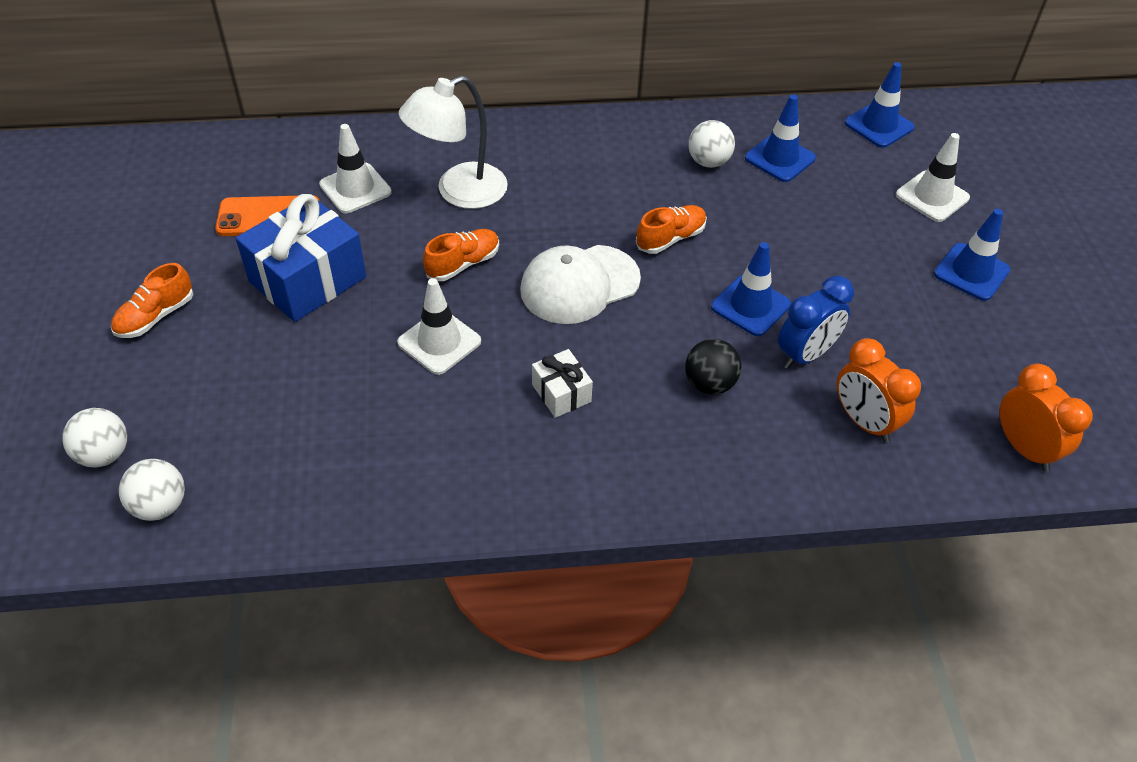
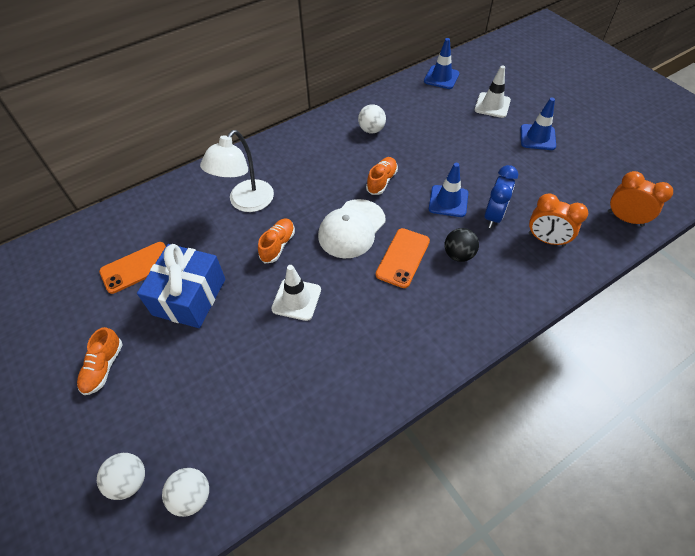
camera: 25 degrees left, 5 degrees up
white traffic cone [319,124,392,213] -> none
white gift [532,349,593,418] -> none
blue traffic cone [745,95,816,182] -> none
none -> orange phone [376,228,430,288]

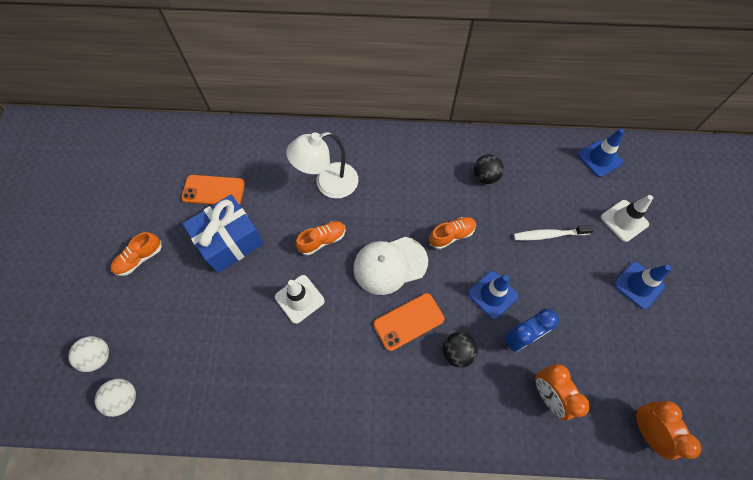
camera: 35 degrees right, 10 degrees up
white ball [358,104,386,134] -> black ball [474,154,504,184]
none -> white toothbrush [514,225,594,240]

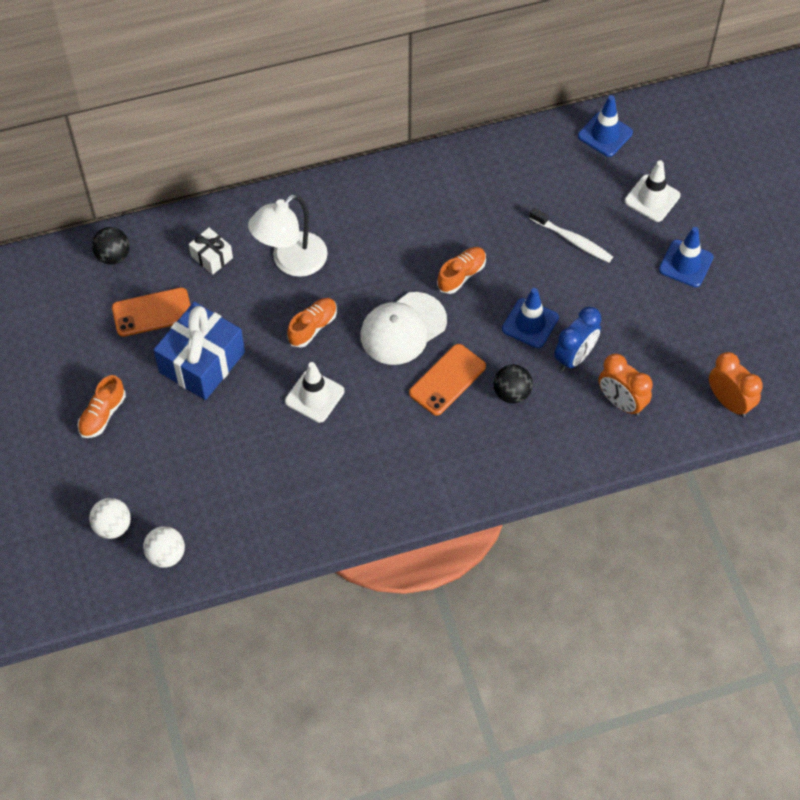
camera: 20 degrees left, 5 degrees down
black ball [474,154,504,184] -> black ball moved to [92,227,130,265]
white toothbrush [514,225,594,240] -> white toothbrush turned 120 degrees counterclockwise [529,208,613,263]
none -> white gift [189,228,233,275]

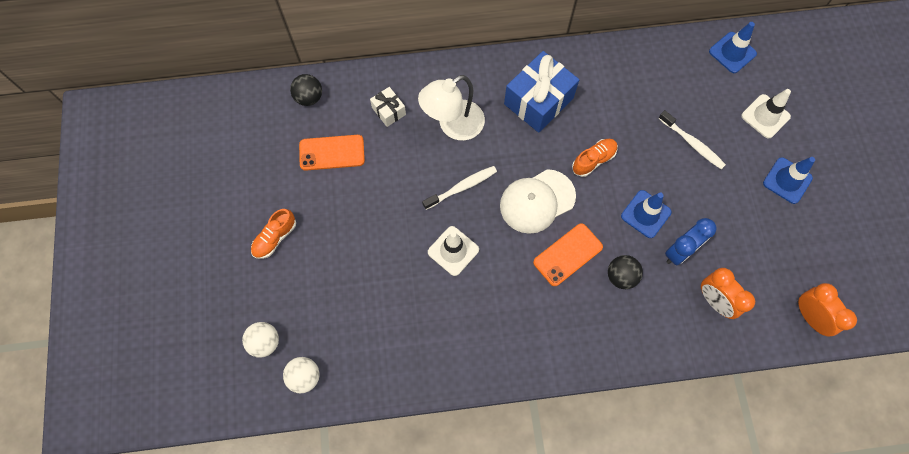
camera: 10 degrees right, 10 degrees up
blue gift [154,302,245,400] -> blue gift moved to [504,51,579,133]
orange shoe [287,298,337,348] -> white toothbrush [422,166,497,210]

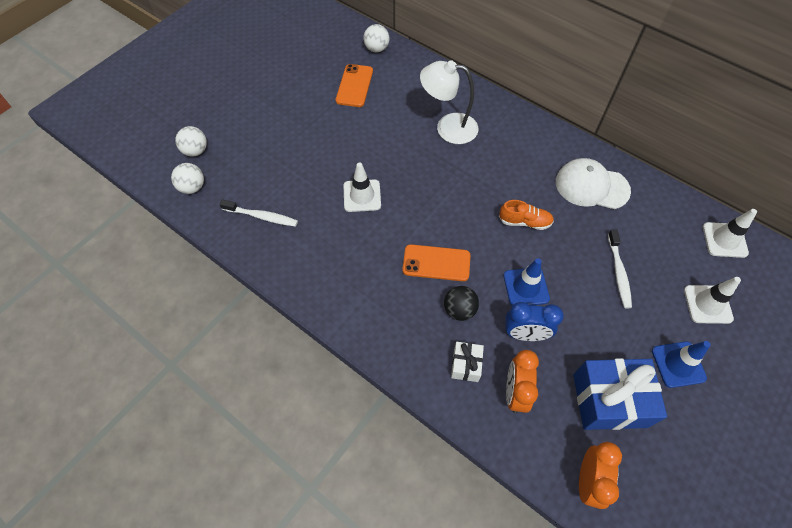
camera: 45 degrees right, 10 degrees down
orange shoe [251,209,296,259] -> none
black ball [290,74,322,106] -> white ball [363,24,389,52]
orange phone [299,135,365,171] -> orange phone turned 60 degrees clockwise [336,64,373,107]
white gift [370,87,406,127] -> white gift moved to [451,342,484,382]
white toothbrush [422,166,497,210] -> white toothbrush moved to [219,199,298,227]
white cap [500,169,576,234] -> white cap moved to [556,158,631,209]
blue gift [504,51,579,133] -> blue gift moved to [573,358,667,430]
blue traffic cone [709,22,757,73] -> white traffic cone [703,209,757,258]

